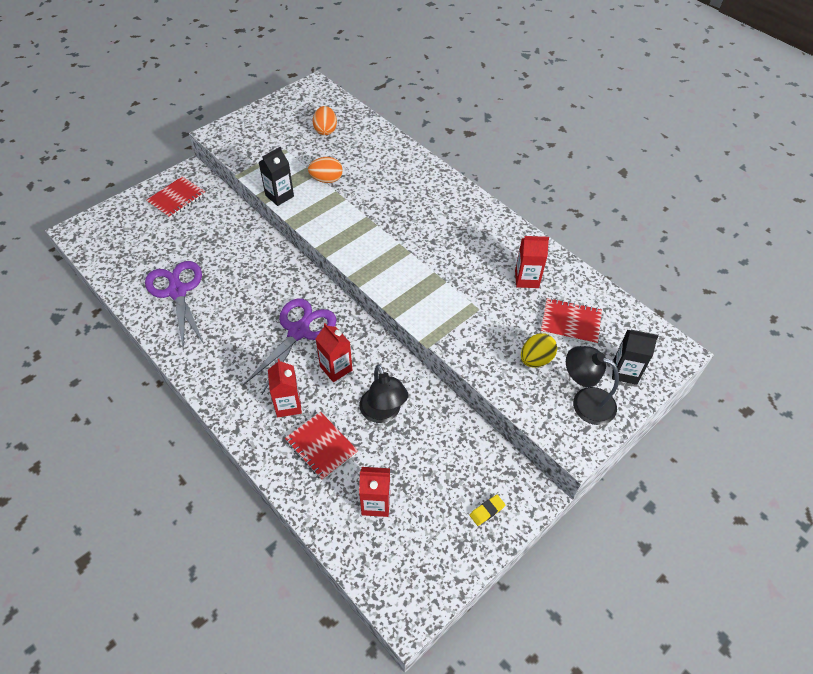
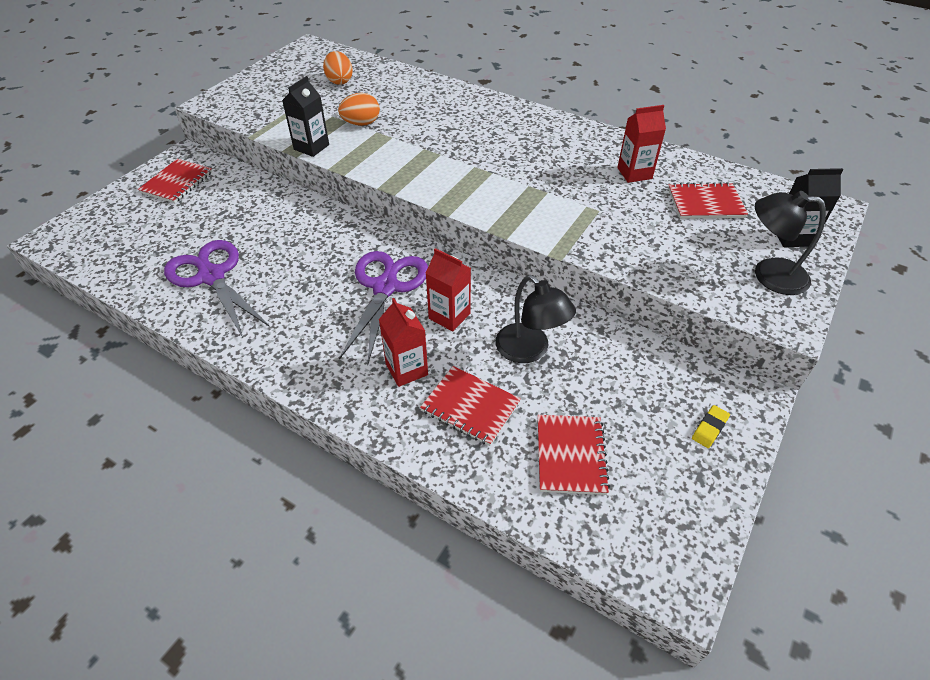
camera: 15 degrees left, 5 degrees down
red carton [359,467,390,517] -> red notebook [538,415,610,495]
yellow egg [521,333,557,367] -> none

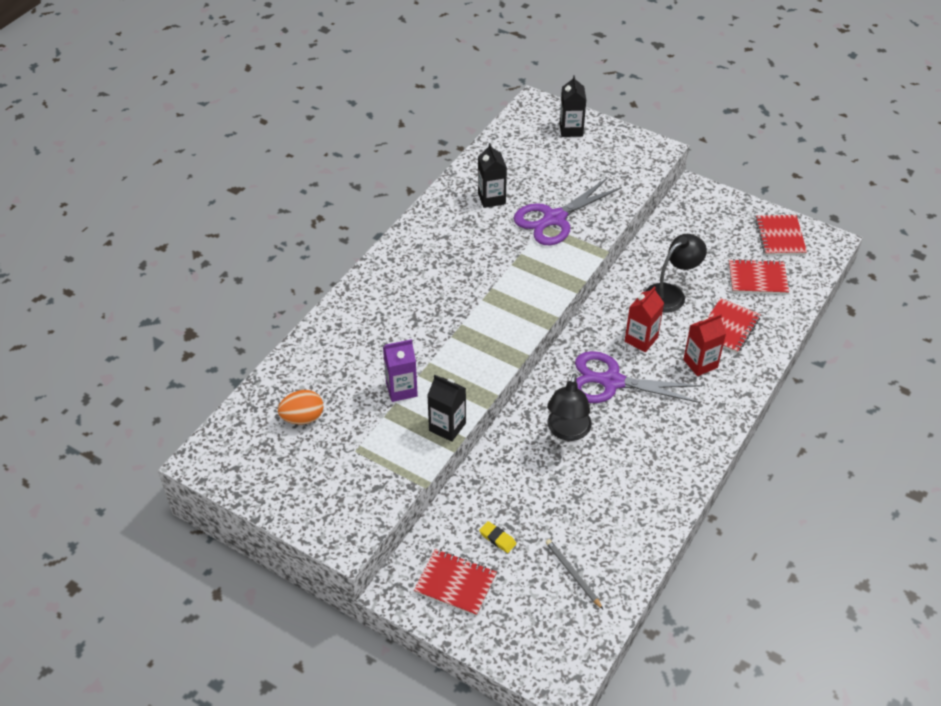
camera: 90 degrees left, 0 degrees up
purple scissors [164,240,270,337] -> purple scissors moved to [514,177,622,245]
orange egg [338,93,380,126] -> purple carton [383,339,418,402]
red carton [617,105,666,183] -> black carton [478,143,507,208]
red notebook [668,182,748,219] -> red notebook moved to [755,215,807,255]
yellow eraser [692,405,730,448] -> yellow eraser moved to [479,521,516,553]
black lamp [755,191,826,295] -> black lamp moved to [547,373,592,441]
none -> grey pencil [546,539,603,609]

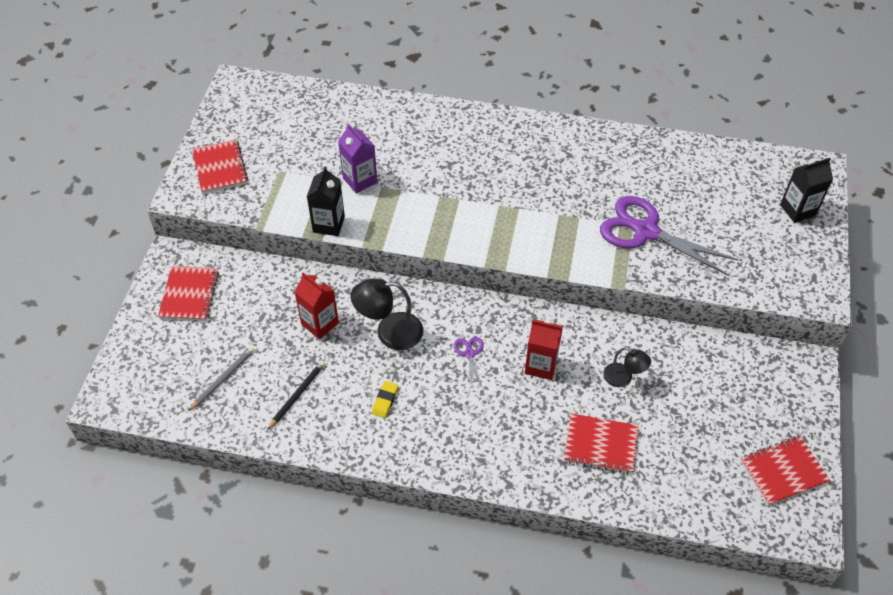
camera: 70 degrees right, 5 degrees up
orange egg [278,390,323,424] -> none
black carton [478,143,507,208] -> none
yellow eraser [479,521,516,553] -> yellow eraser moved to [372,381,398,418]
purple scissors [575,351,702,403] -> purple scissors [454,337,484,387], size x0.42
black lamp [645,234,707,312] -> black lamp [603,347,651,387], size x0.61
red carton [683,314,726,376] -> red carton moved to [294,272,339,339]
red notebook [729,259,789,295] -> red notebook moved to [192,140,248,193]
none -> black pencil [267,361,325,430]

